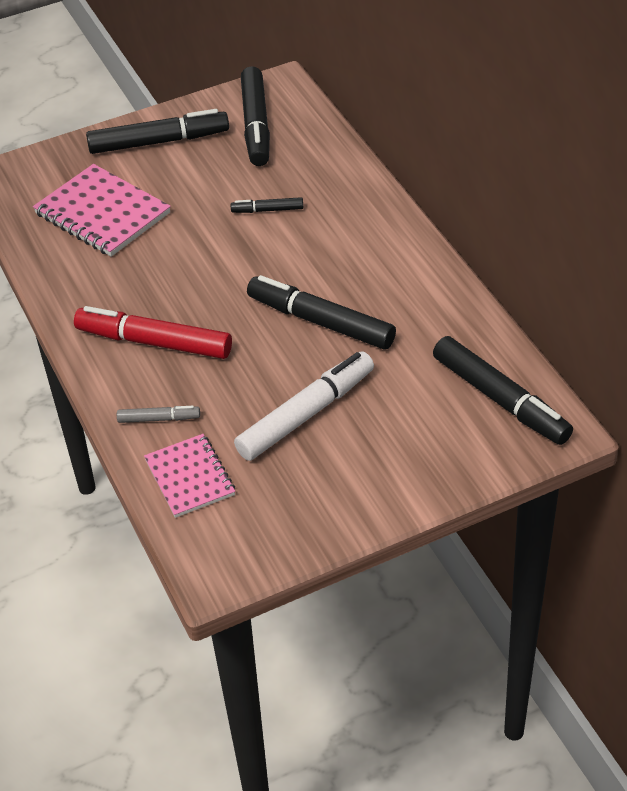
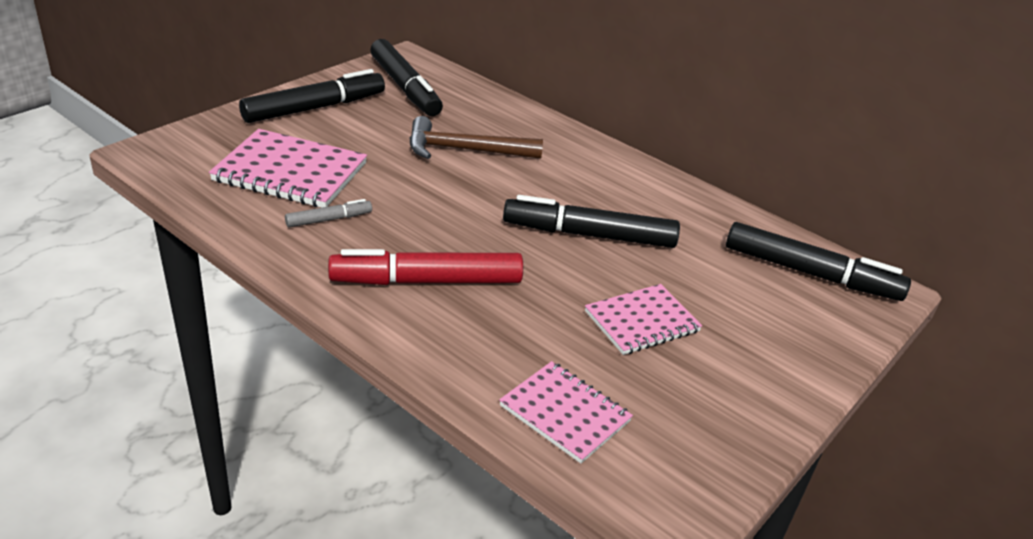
camera: 30 degrees left, 10 degrees down
grey marker [117,406,200,423] -> grey marker moved to [285,199,372,227]
black marker [231,197,303,213] -> brown hammer [409,116,543,159]
white marker [234,352,374,461] -> pink notebook [585,284,702,355]

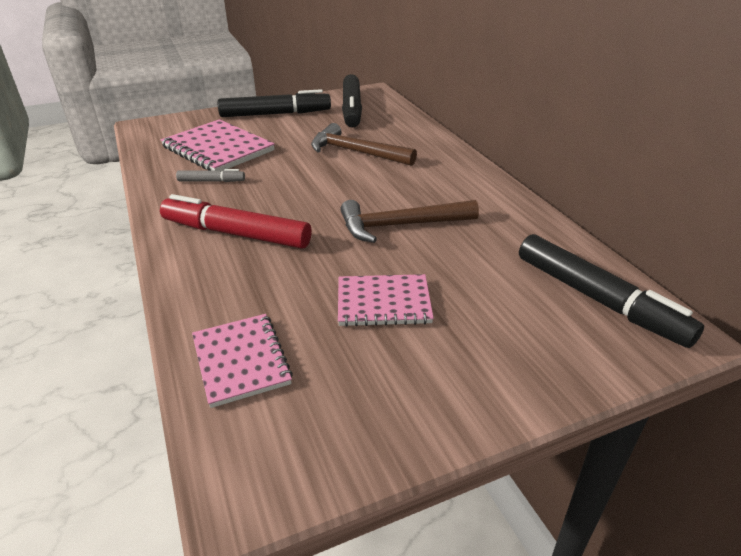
camera: 30 degrees right, 0 degrees up
black marker [503,195,680,248] -> brown hammer [340,200,479,243]

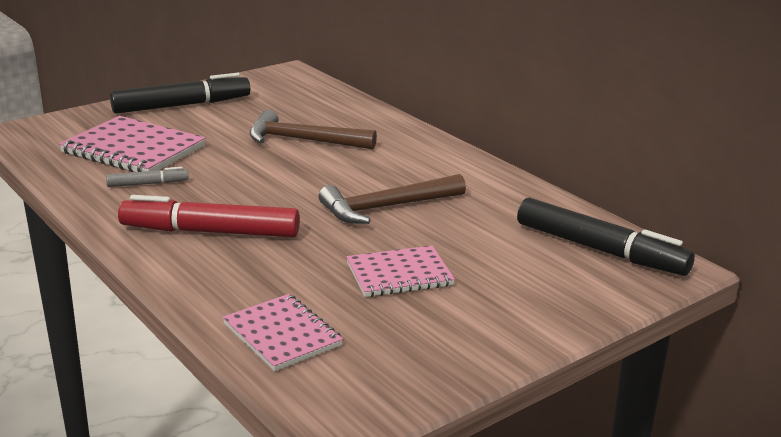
camera: 15 degrees left, 10 degrees down
black marker [342,74,362,128] -> none

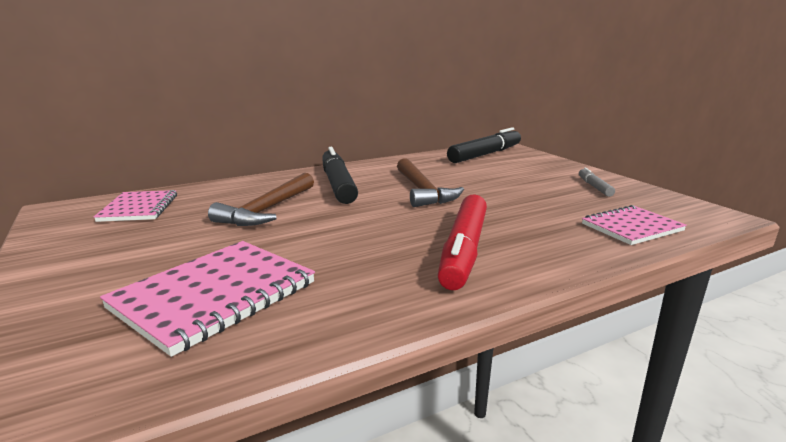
camera: 80 degrees left, 5 degrees down
grey marker [106,167,189,187] -> grey marker moved to [579,167,615,197]
black marker [110,73,250,114] -> black marker moved to [322,147,358,204]
pink notebook [346,245,455,297] -> pink notebook moved to [94,190,177,222]

